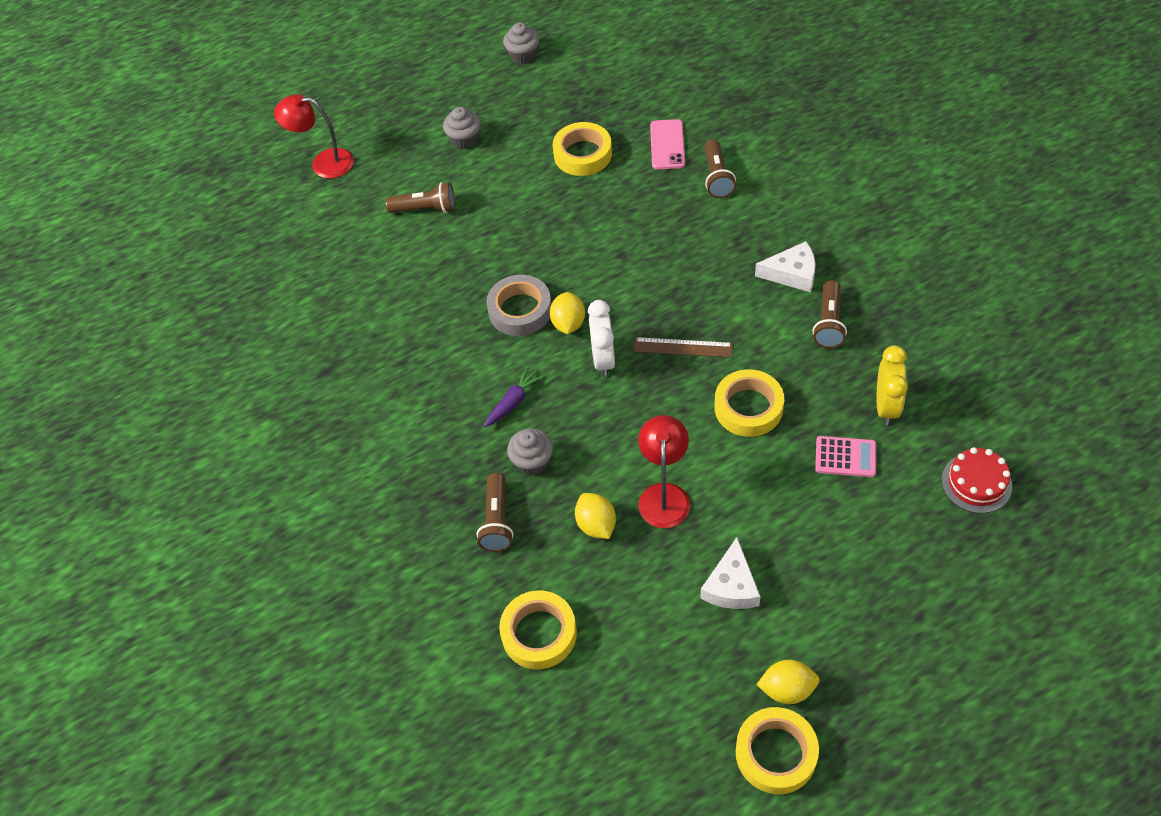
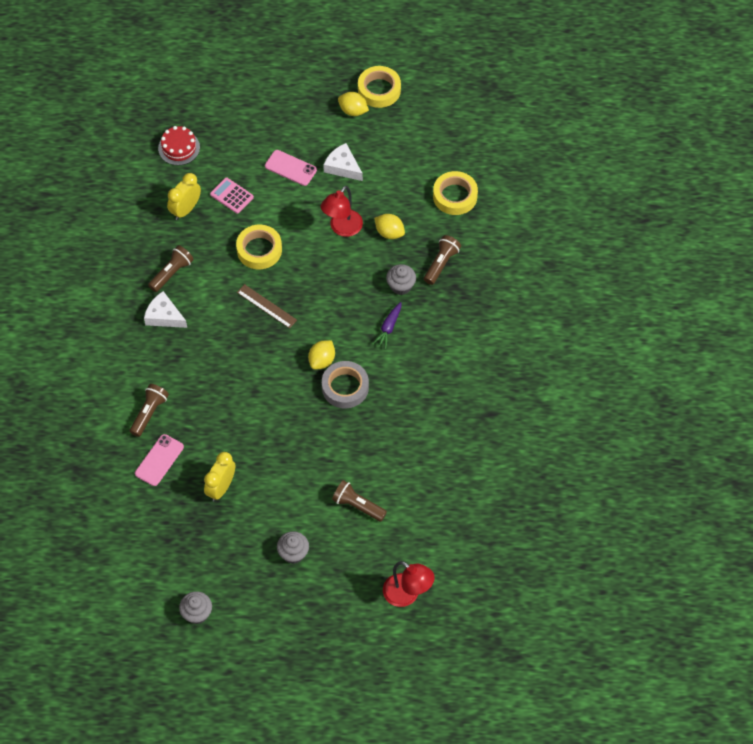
camera: 155 degrees left, 5 degrees up
purple carrot [484,366,544,427] -> purple carrot turned 45 degrees counterclockwise [372,302,402,349]
yellow tape [553,122,612,176] -> yellow clock [204,452,235,501]
yellow lemon [575,493,616,539] -> yellow lemon turned 60 degrees counterclockwise [374,214,405,239]
white clock [588,300,615,377] -> none
white cheese [700,537,761,609] -> white cheese turned 90 degrees counterclockwise [323,143,363,181]
none -> pink phone [265,150,317,186]

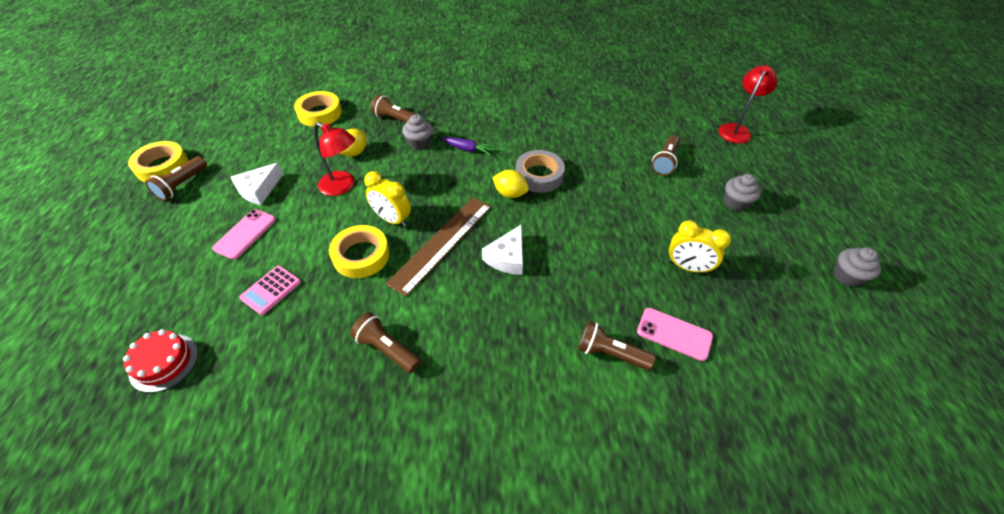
camera: 95 degrees left, 10 degrees down
white cheese [144,291,187,328] -> white cheese moved to [482,225,523,275]
yellow clock [167,173,201,220] -> yellow clock moved to [364,171,411,227]
brown ruler [237,284,297,328] -> brown ruler [386,197,491,297], size x1.72
yellow lemon [338,92,369,116] -> brown flashlight [145,156,207,201]

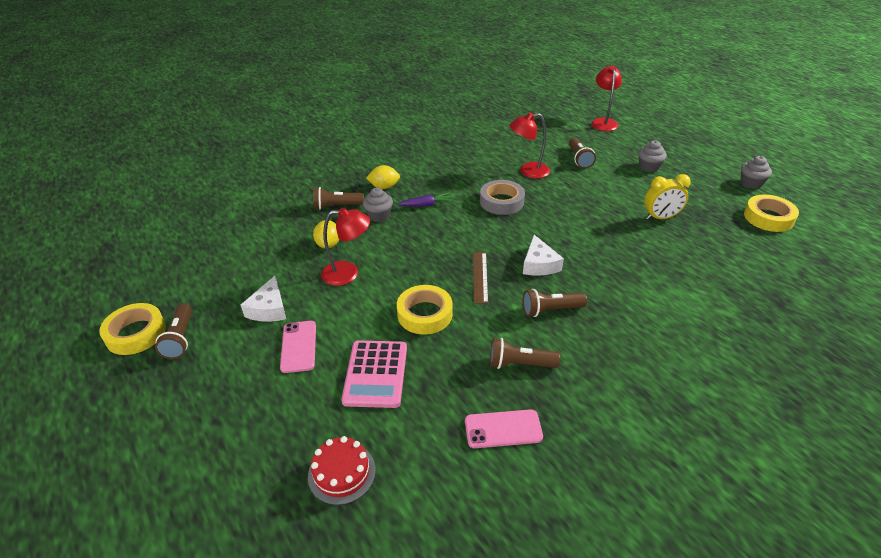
camera: 30 degrees left, 10 degrees down
pink calculator [239,265,301,315] -> pink calculator [341,340,407,408], size x1.57
yellow tape [294,91,342,127] -> yellow tape moved to [744,195,799,232]
yellow clock [364,171,411,227] -> none
brown ruler [386,197,491,297] -> brown ruler [473,252,488,304], size x0.58
yellow lemon [492,170,529,198] -> yellow lemon moved to [366,165,400,189]
brown flashlight [578,321,655,370] -> brown flashlight moved to [523,289,587,317]
pink phone [637,308,713,361] -> pink phone moved to [465,409,543,448]
none -> red lamp [509,113,550,178]

